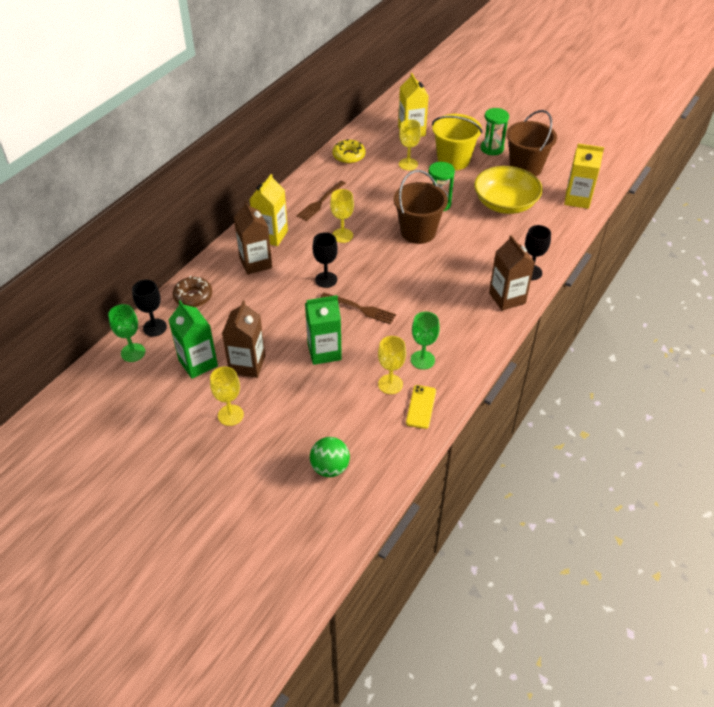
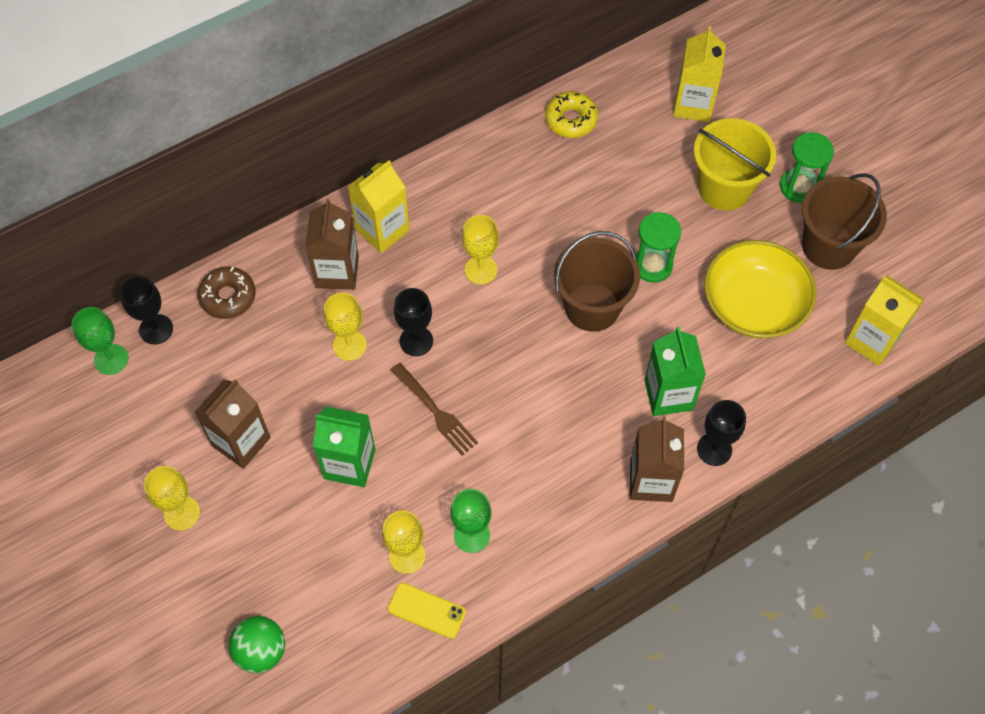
camera: 25 degrees right, 15 degrees up
green carton [169,301,218,379] -> green carton moved to [644,327,706,416]
brown fork [296,181,346,221] -> none
yellow goblet [399,119,421,170] -> yellow goblet moved to [324,292,367,361]
yellow phone [406,385,436,429] -> yellow phone turned 75 degrees clockwise [388,583,466,639]

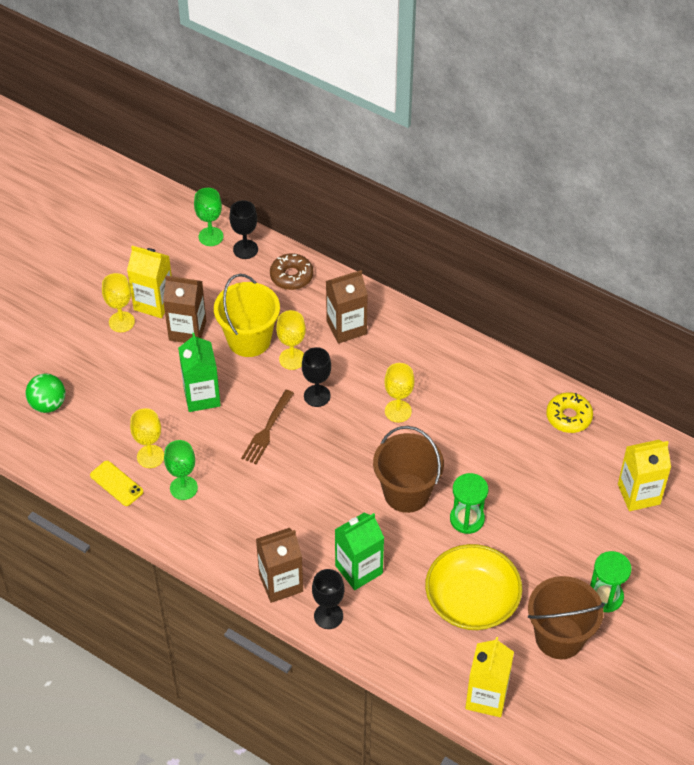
camera: 65 degrees right, 10 degrees down
yellow carton [348,160,410,253] -> yellow carton moved to [127,246,172,318]
yellow phone [388,583,466,639] -> yellow phone turned 45 degrees counterclockwise [90,461,143,506]
yellow bucket [694,118,776,211] -> yellow bucket moved to [214,274,280,357]

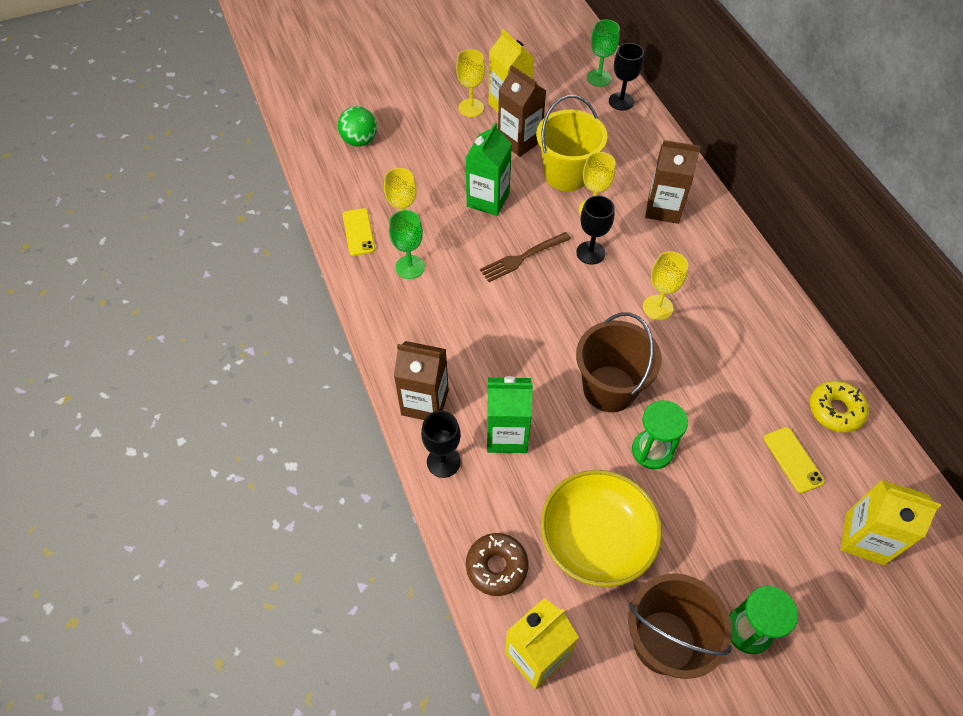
camera: 35 degrees right, 5 degrees up
brown donut [270,253,313,290] -> brown donut moved to [466,533,529,596]
none -> yellow phone [764,427,824,494]

